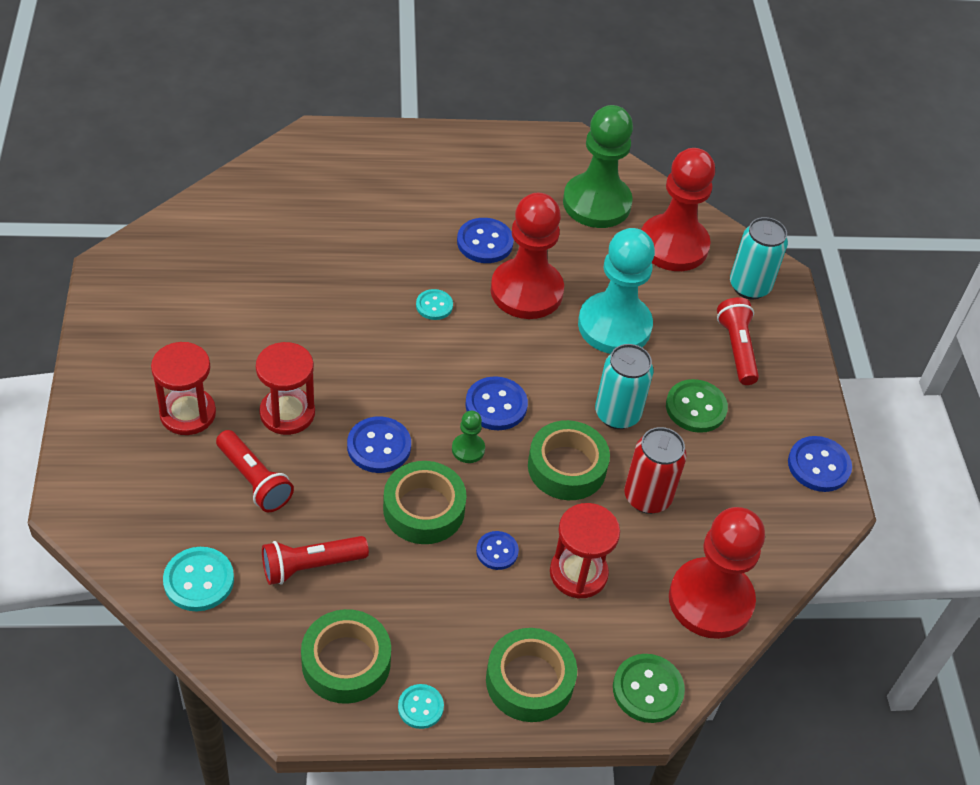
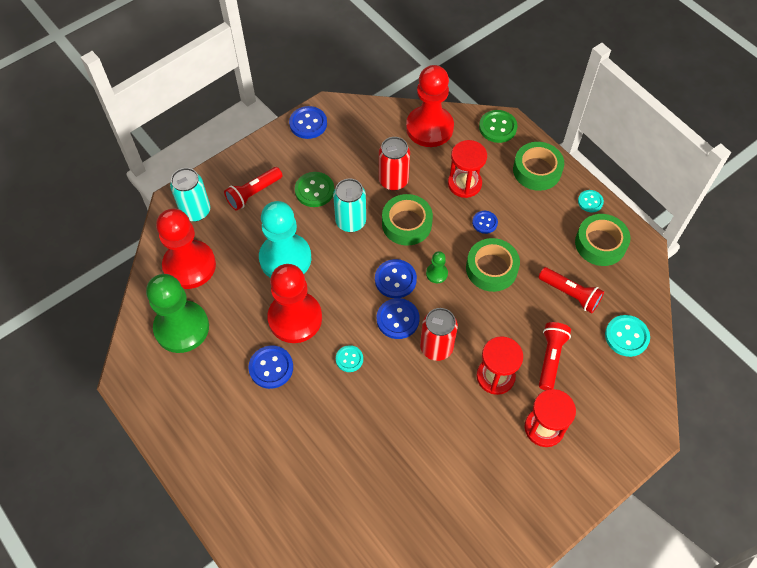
camera: 120 degrees left, 10 degrees up
blue button [347,416,411,473] -> blue button moved to [377,298,420,339]
none -> red can [420,308,458,361]

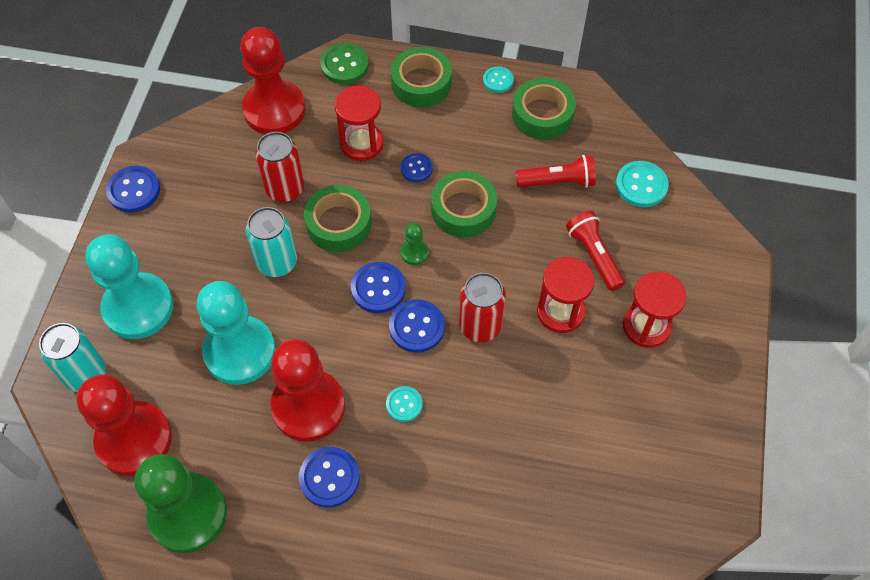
camera: 40 degrees left, 0 degrees up
red flashlight [224,167,283,211] -> turquoise pawn [85,234,173,339]
green button [295,172,334,207] -> none

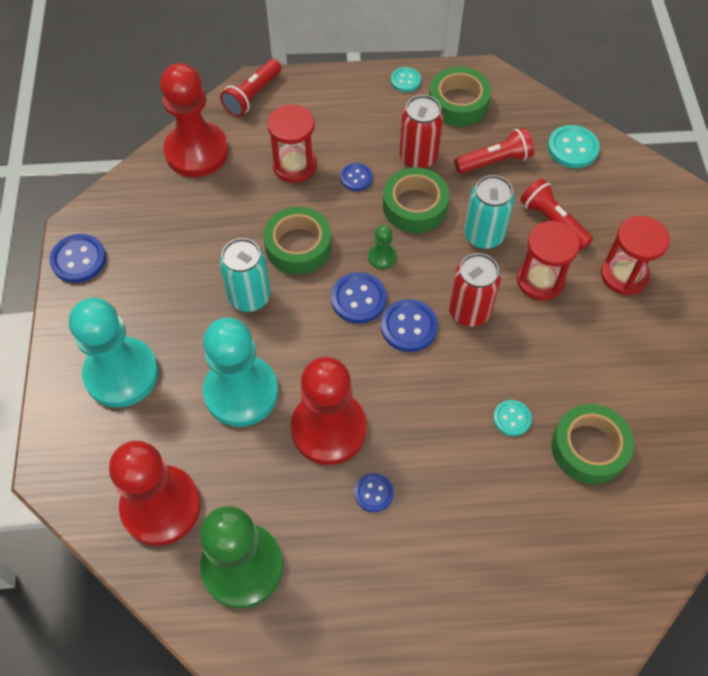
camera: 15 degrees left, 0 degrees up
turquoise can [39,323,106,392] -> turquoise can moved to [464,175,514,249]
red can [255,132,304,202] -> red can moved to [400,95,443,169]
blue button [299,447,360,508] -> blue button [354,473,394,512], size x0.63
green button [320,43,369,84] -> red flashlight [220,59,282,117]
turquoise button [386,386,423,422] -> turquoise button moved to [493,400,532,436]
green tape [391,47,452,107] -> green tape moved to [551,404,634,484]

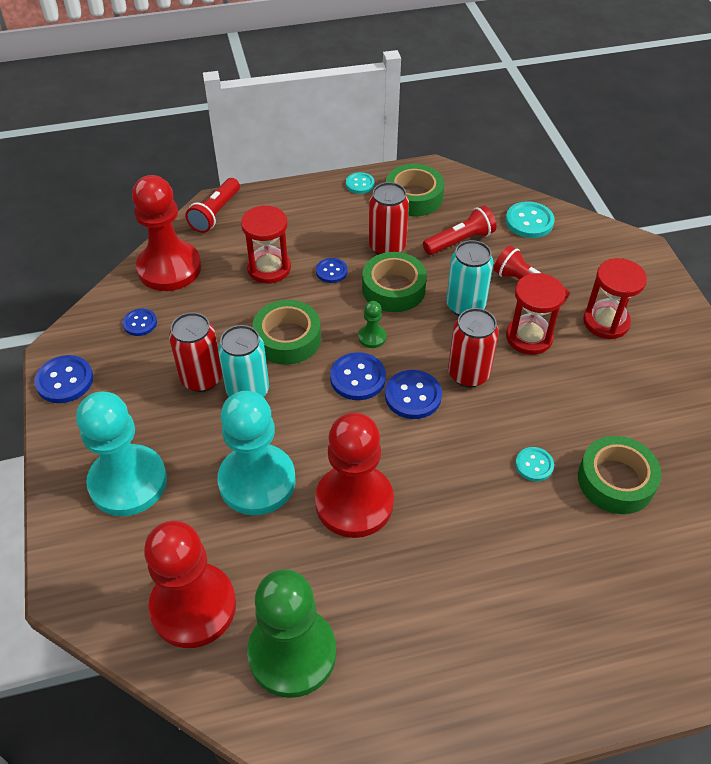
camera: 10 degrees left, 10 degrees down
blue button [354,473,394,512] -> blue button moved to [123,309,157,336]
none -> red can [169,312,222,392]

